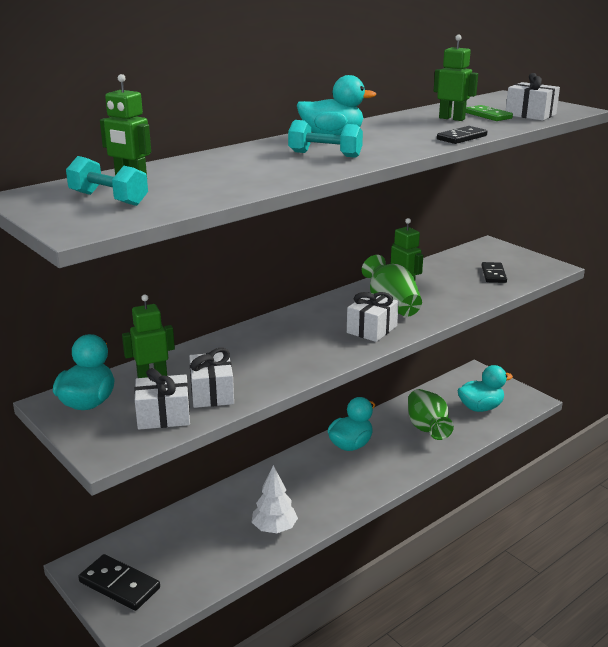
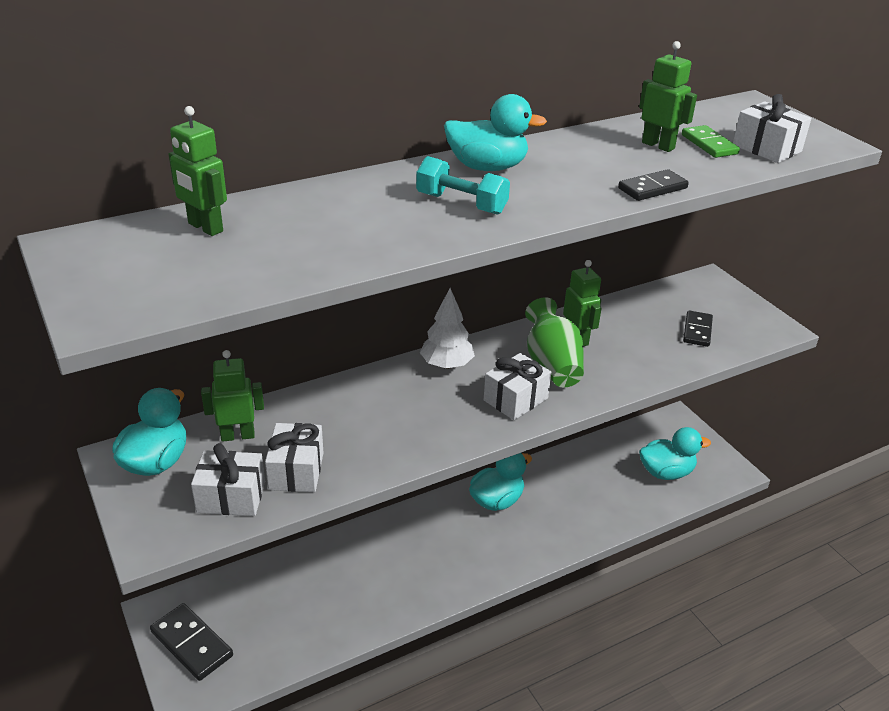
camera: 10 degrees right, 10 degrees up
turquoise dumbbell [66,156,148,206] -> none
white tree [252,465,298,533] -> white tree moved to [420,288,475,369]
green vase [408,389,454,440] -> none

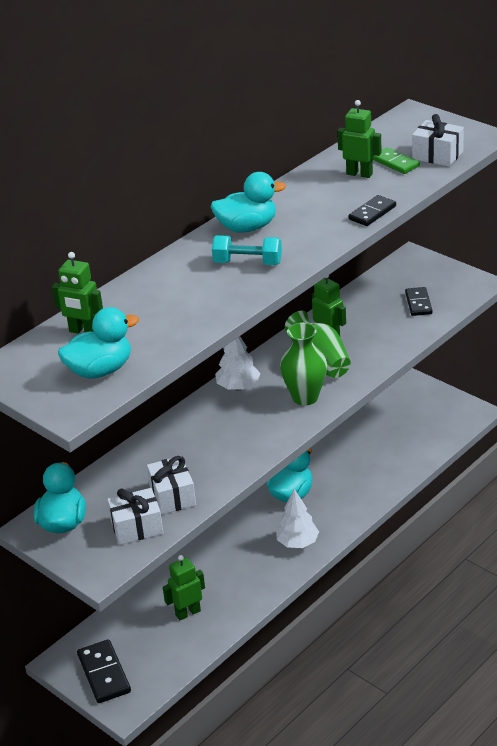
camera: 15 degrees left, 0 degrees up
black domino [150,603,233,681] -> black domino turned 45 degrees clockwise [77,639,131,703]
green robot [201,350,264,442] -> green robot moved to [163,555,205,620]
white gift [484,353,551,420] -> green vase [280,323,327,406]
turquoise duck [639,427,711,480] -> turquoise duck moved to [58,307,139,379]
none -> white tree [276,489,319,548]

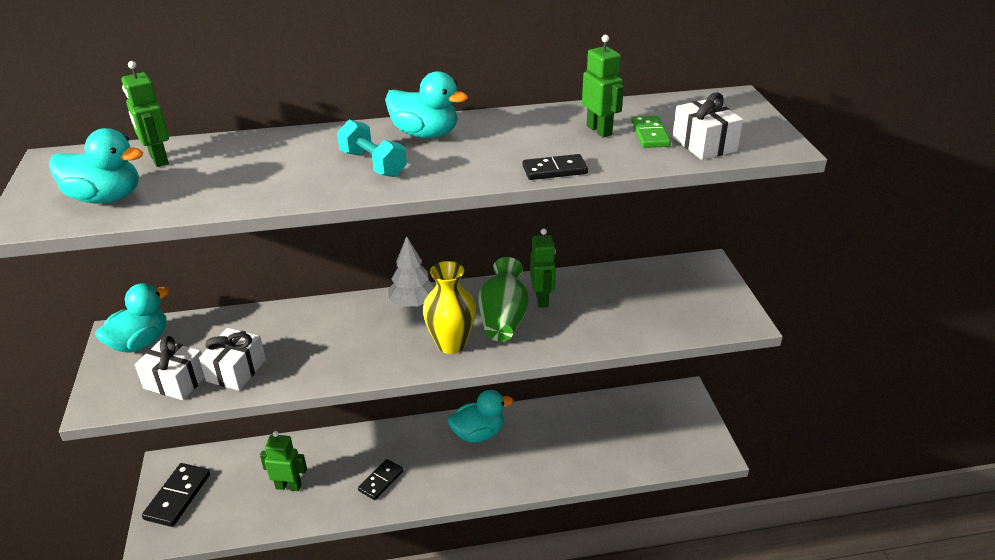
camera: 35 degrees right, 0 degrees up
white tree [276,489,319,548] -> none
green vase [280,323,327,406] -> yellow vase [423,261,476,354]
black domino [405,287,432,316] -> black domino moved to [358,459,404,500]

